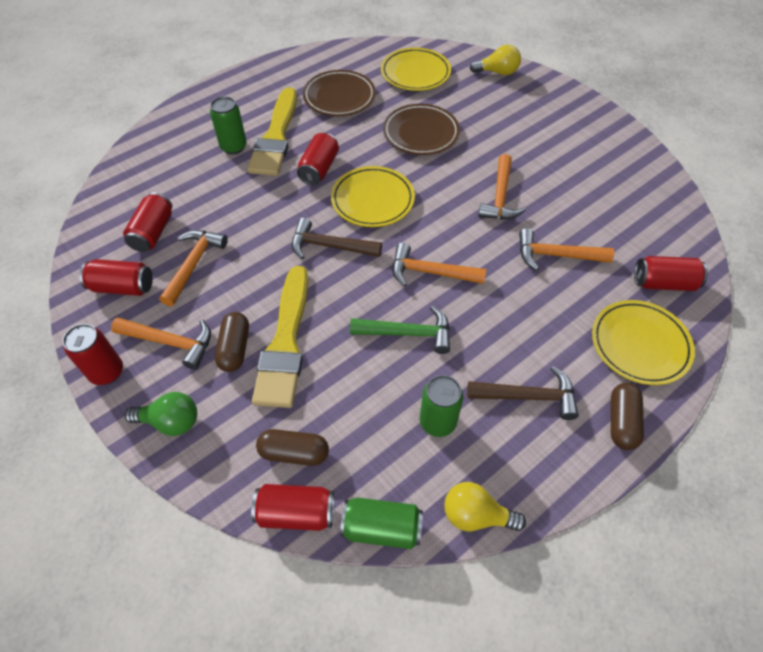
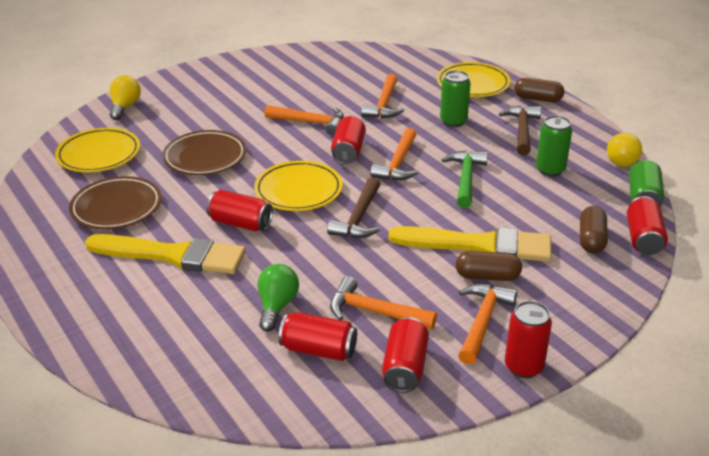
camera: 85 degrees left, 20 degrees down
green light bulb [125,392,197,436] -> green light bulb moved to [258,264,299,332]
green can [210,96,247,154] -> green can moved to [440,70,471,127]
red can [634,256,708,291] -> red can moved to [331,116,366,165]

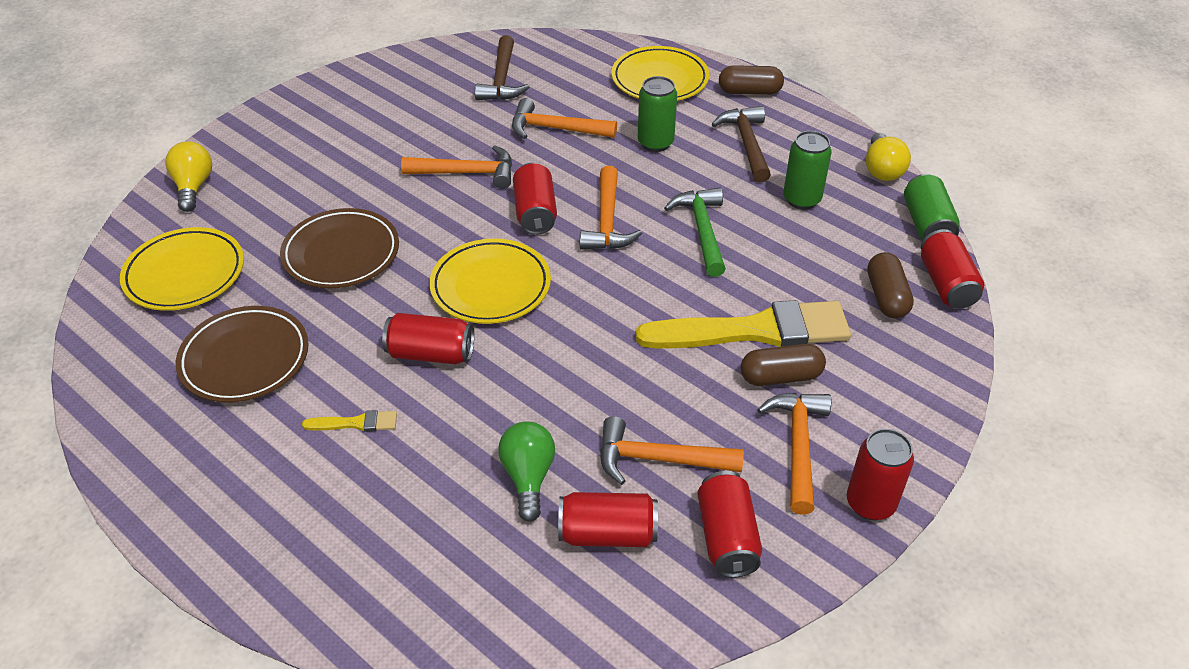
camera: 15 degrees left, 10 degrees up
yellow brush [85,234,246,274] -> yellow brush [302,410,397,432], size x0.41
brown hammer [327,177,380,238] -> brown hammer moved to [475,35,529,100]
orange hammer [361,74,404,118] -> orange hammer turned 105 degrees clockwise [512,98,617,139]

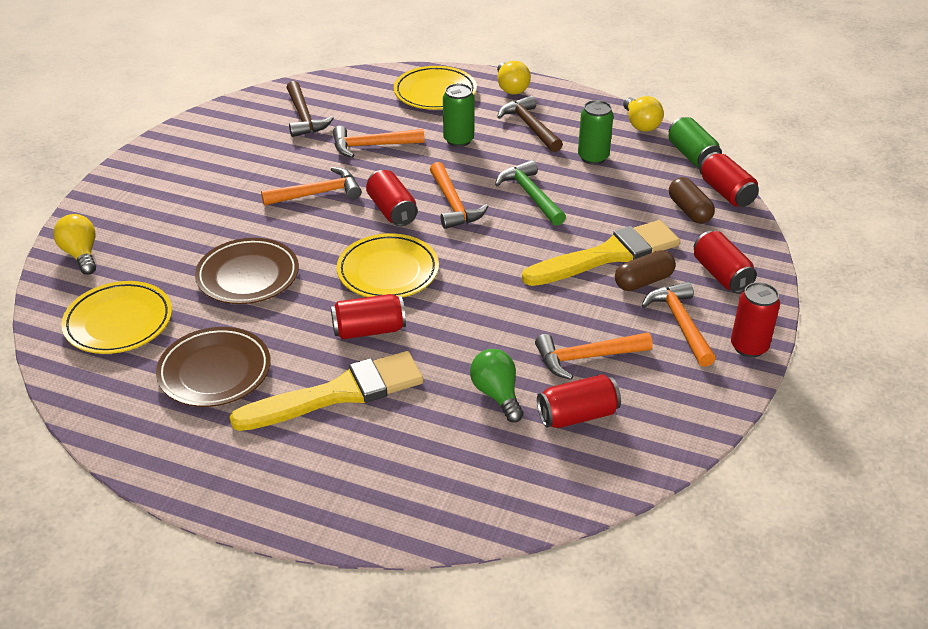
camera: 20 degrees left, 5 degrees down
yellow brush [302,410,397,432] -> yellow brush [229,351,424,431], size x2.45
red can [697,471,762,578] -> red can moved to [694,231,757,293]
brown capsule [719,65,784,95] -> yellow light bulb [497,61,531,95]

